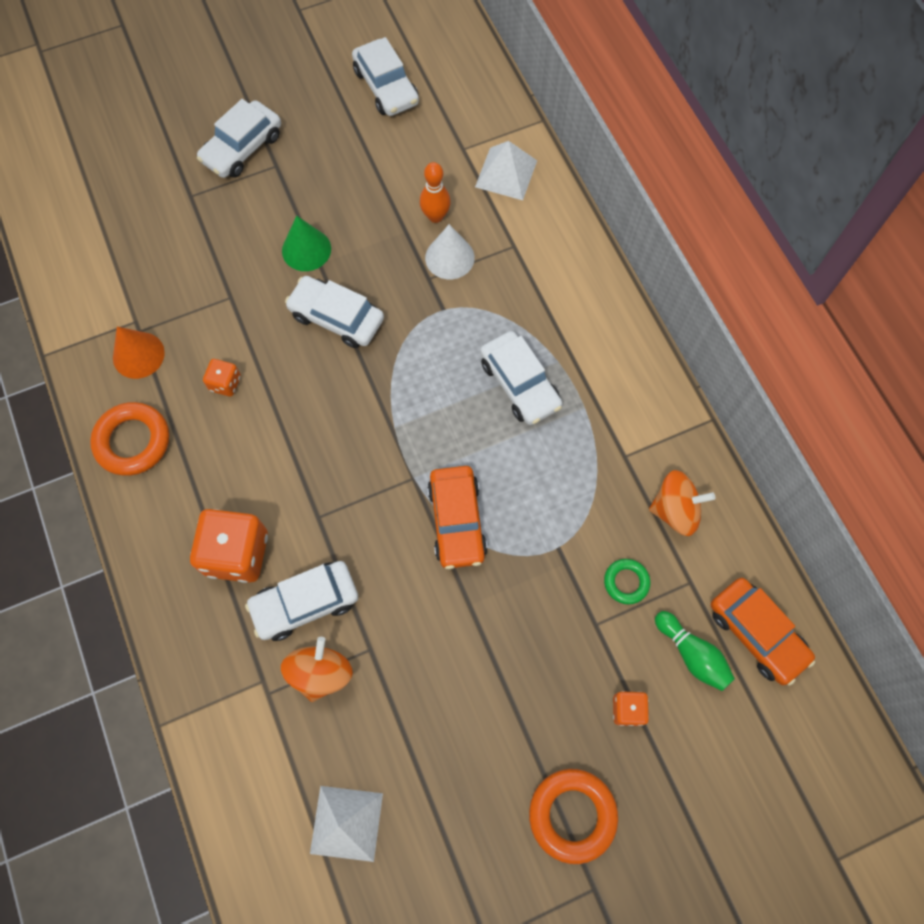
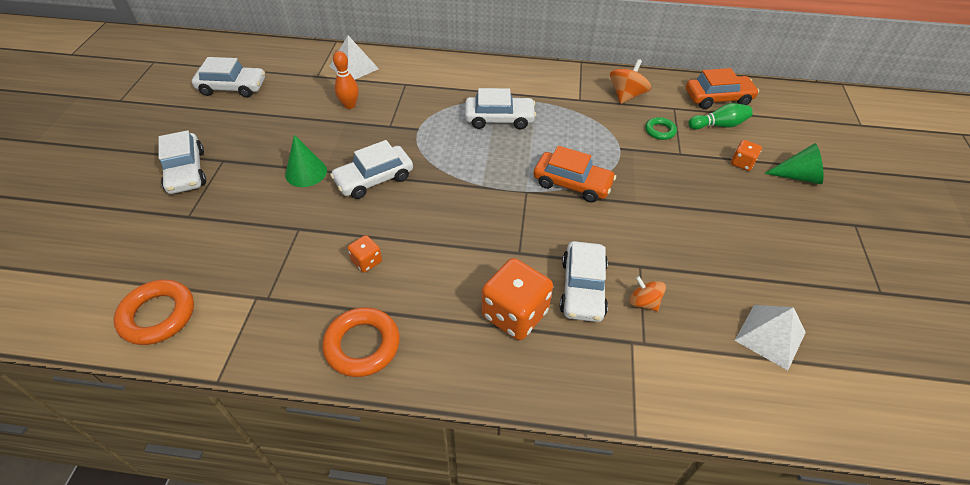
camera: 60 degrees left, 20 degrees down
orange cone [113,327,165,379] -> none
orange spinning top [281,637,353,702] -> orange spinning top [629,276,666,311], size x0.65
white cone [425,224,475,279] -> none
orange ring [529,769,618,864] -> orange ring moved to [113,279,194,345]
none -> green cone [764,143,824,184]

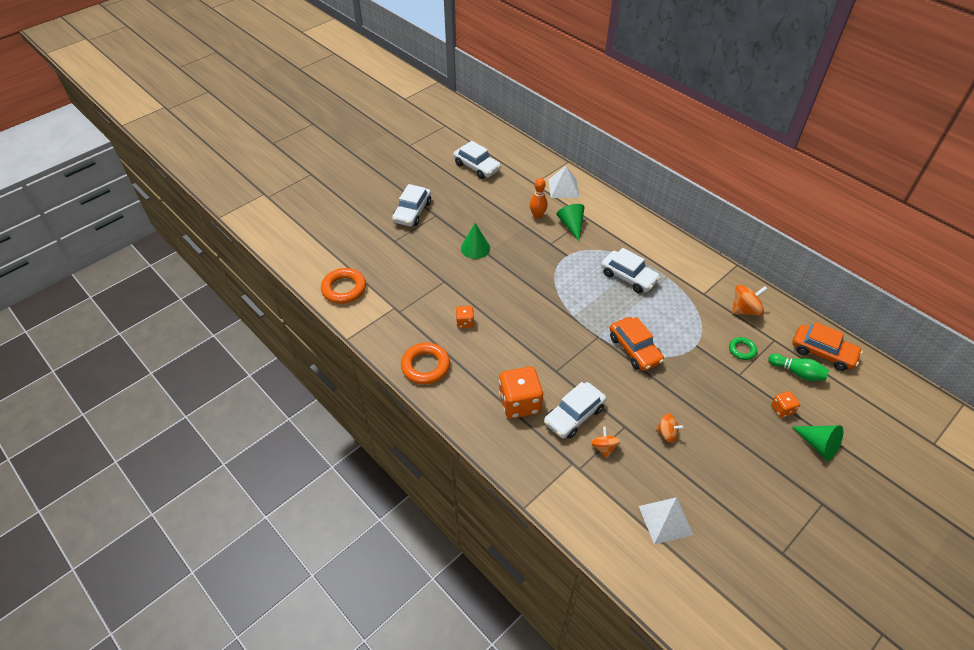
camera: 40 degrees right, 0 degrees up
white car [330,140,413,199] -> none
none -> green cone [556,204,585,241]
none -> orange spinning top [656,414,684,443]

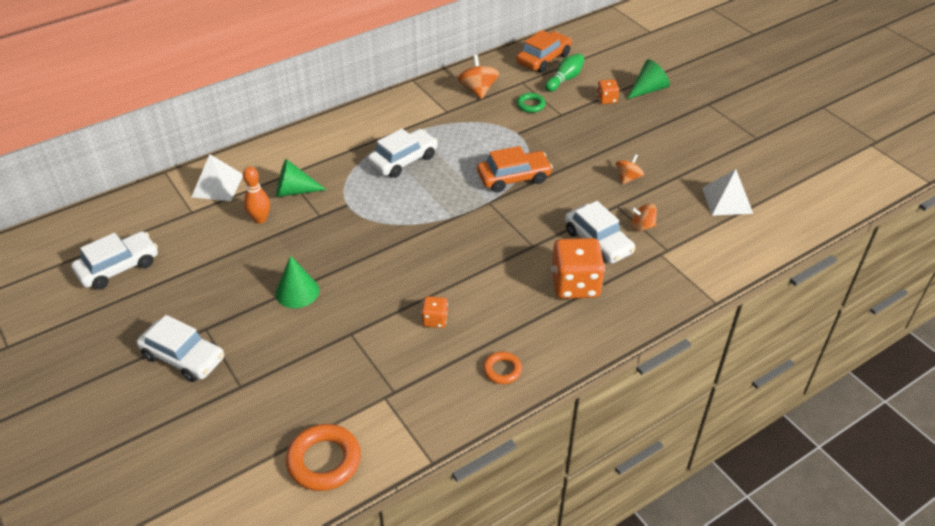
camera: 80 degrees left, 5 degrees down
orange ring [401,343,450,384] -> orange ring [483,352,522,384], size x0.57

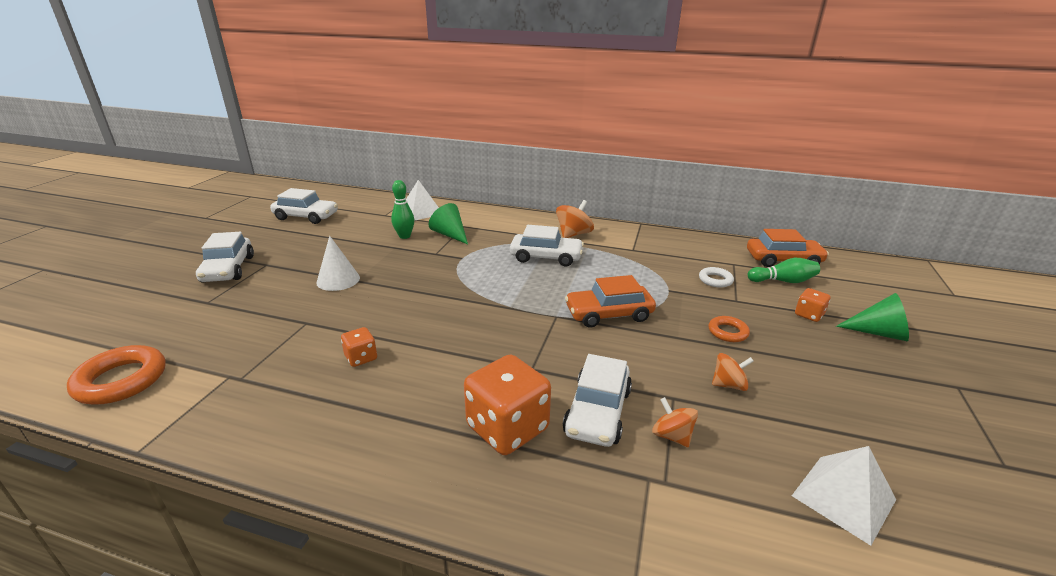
camera: 50 degrees right, 15 degrees down
orange bowling pin [243,166,270,224] -> green bowling pin [391,180,414,239]
green cone [275,256,319,308] -> white cone [316,236,360,291]
orange spinning top [458,55,499,99] -> orange spinning top moved to [556,200,594,238]
orange car [477,146,553,192] -> orange car turned 135 degrees clockwise [565,275,656,328]
orange ring [483,352,522,384] -> orange ring moved to [708,316,750,342]
green ring [517,93,546,113] -> white ring [699,267,734,288]

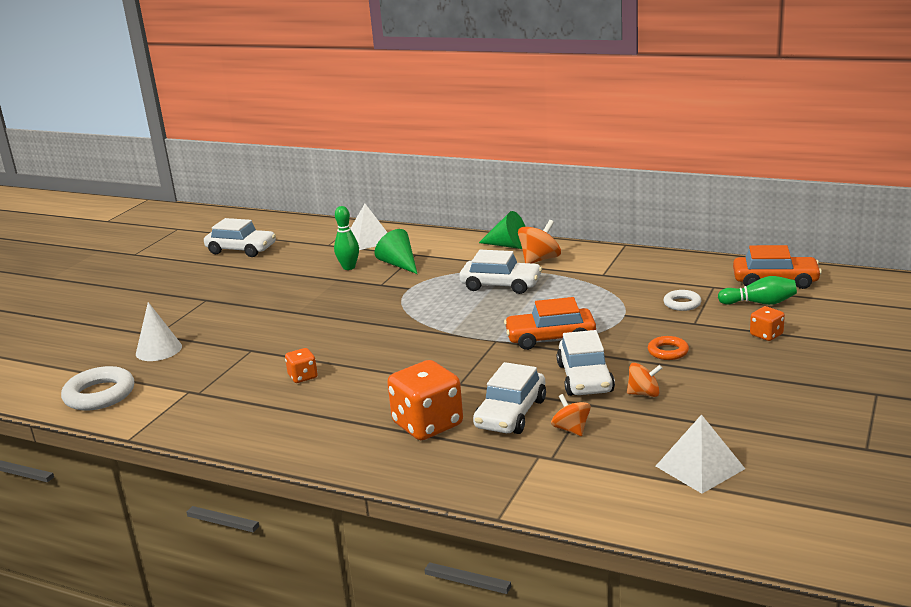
camera: 10 degrees right, 5 degrees down
orange ring [67,345,166,405] -> white ring [61,366,134,411]
white car [196,232,254,283] -> white car moved to [557,330,615,396]
white cone [316,236,360,291] -> white cone moved to [136,302,182,361]
green cone [836,293,909,341] -> green cone moved to [479,211,525,249]

